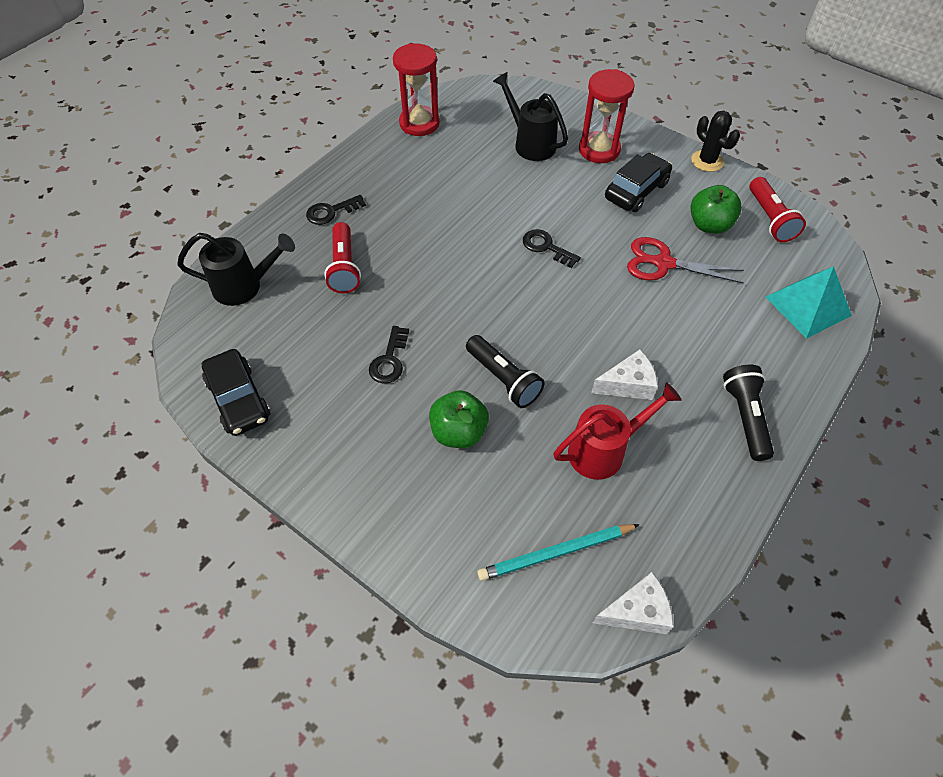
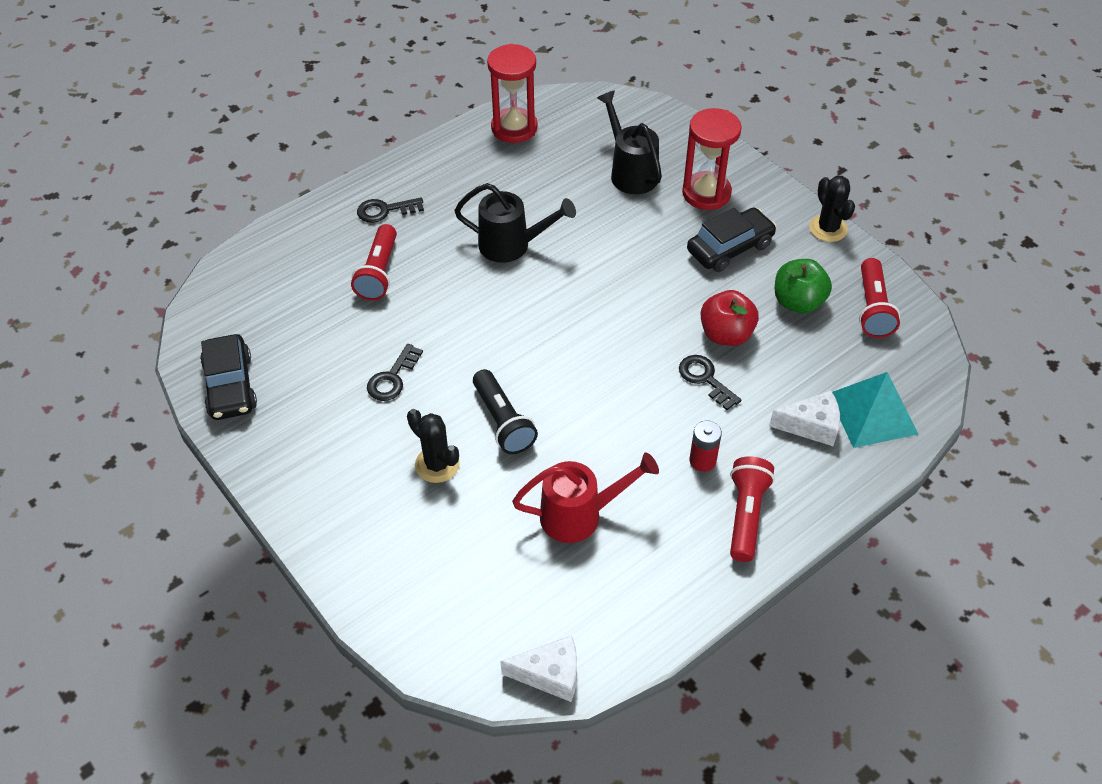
camera: 15 degrees right, 5 degrees down
black watering can [177,233,295,306] -> black watering can moved to [454,183,576,263]
green apple [429,390,489,448] -> black cactus [407,409,460,483]
turquoise pencil [477,524,640,581] -> none
black key [523,229,581,268] -> black key moved to [679,355,741,410]
white cheese [591,349,658,400] -> white cheese moved to [769,390,840,446]
red scissors [627,237,744,284] -> red apple [701,290,759,346]
black flashlight [723,365,774,461] -> red flashlight [730,456,775,562]
none -> red battery [689,421,722,472]

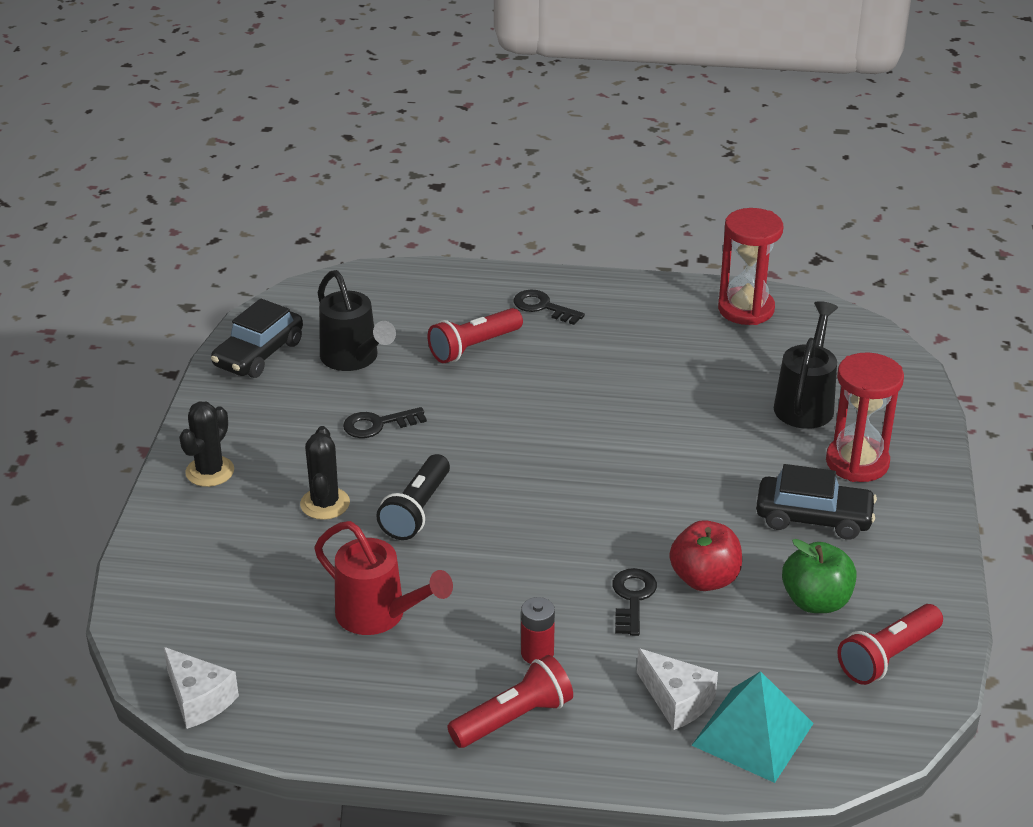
camera: 45 degrees right, 15 degrees down
black watering can [454,183,576,263] -> black watering can moved to [318,270,396,371]
black cactus [809,176,855,242] -> black cactus moved to [179,401,234,487]

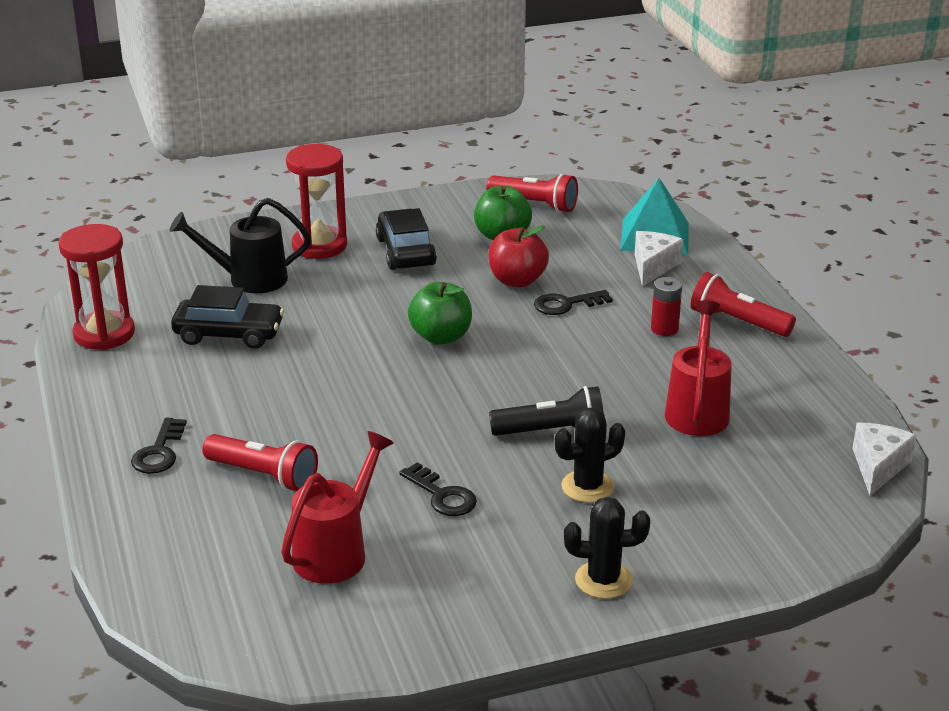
camera: 115 degrees left, 5 degrees down
black car [211,298,303,378] -> black car moved to [171,285,284,349]
black watering can [318,270,396,371] -> red watering can [281,431,394,584]
none -> green apple [408,282,472,345]

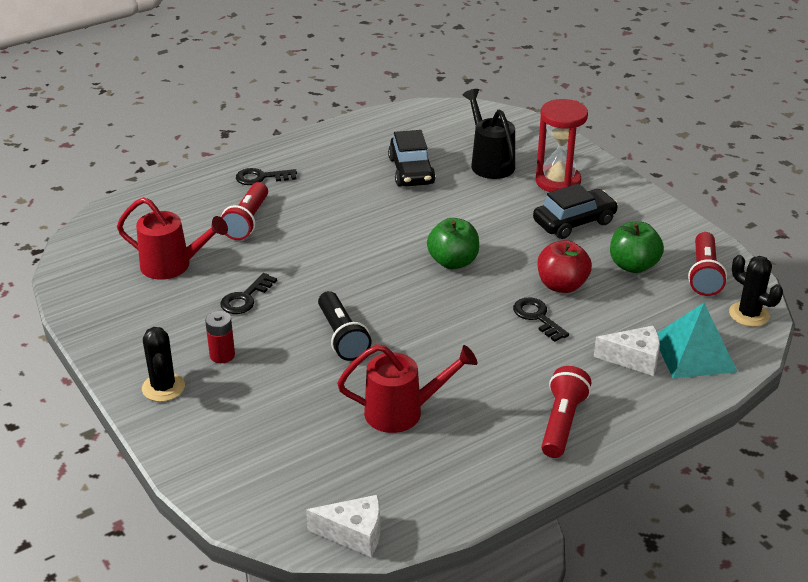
camera: 75 degrees right, 5 degrees up
red hourglass [58,224,135,350] -> none
black cactus [555,408,625,503] -> black cactus moved to [729,255,783,327]
red battery [651,277,682,336] -> red battery moved to [205,311,235,363]

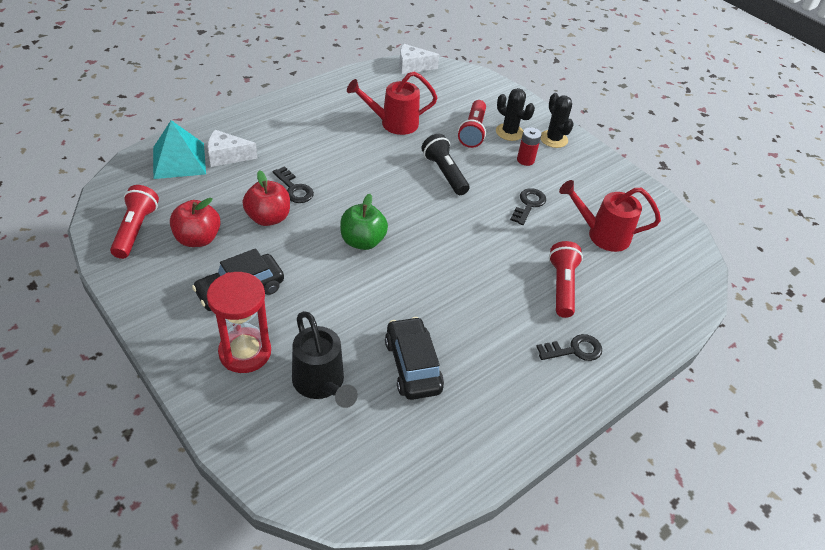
camera: 170 degrees right, 10 degrees up
red flashlight [541,366,591,458] -> red flashlight moved to [458,100,486,148]
green apple [610,222,664,273] -> red apple [170,198,221,247]
black cactus [729,255,783,327] -> black cactus moved to [496,88,535,141]

